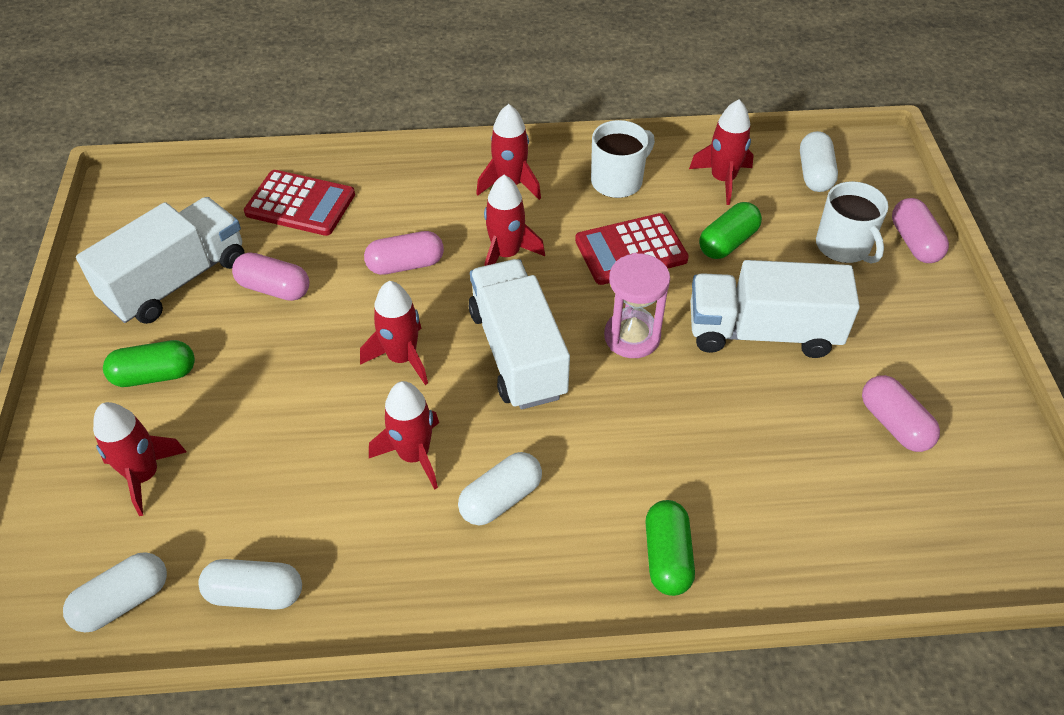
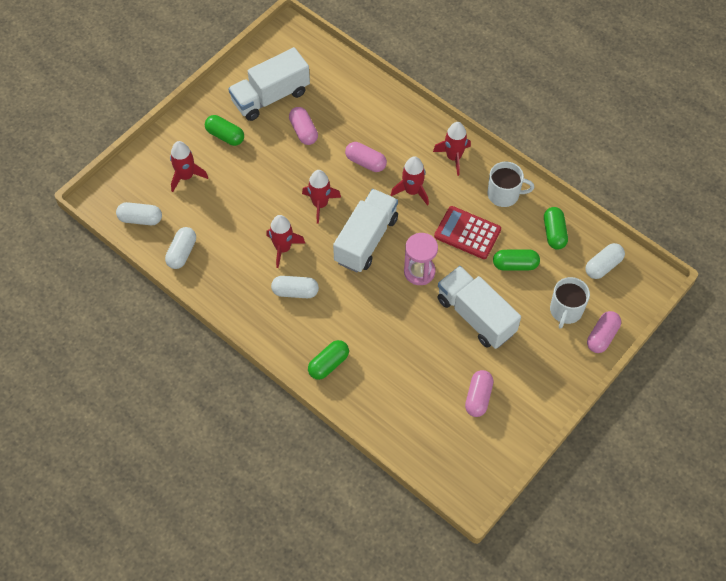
camera: 45 degrees right, 10 degrees up
white truck [76,197,244,324] -> white truck turned 150 degrees clockwise [228,47,310,121]
white capsule [198,559,302,610] -> white capsule turned 60 degrees clockwise [165,227,196,269]
red calculator [244,170,355,236] -> none
red rocket [689,99,754,205] -> green capsule [544,207,568,250]

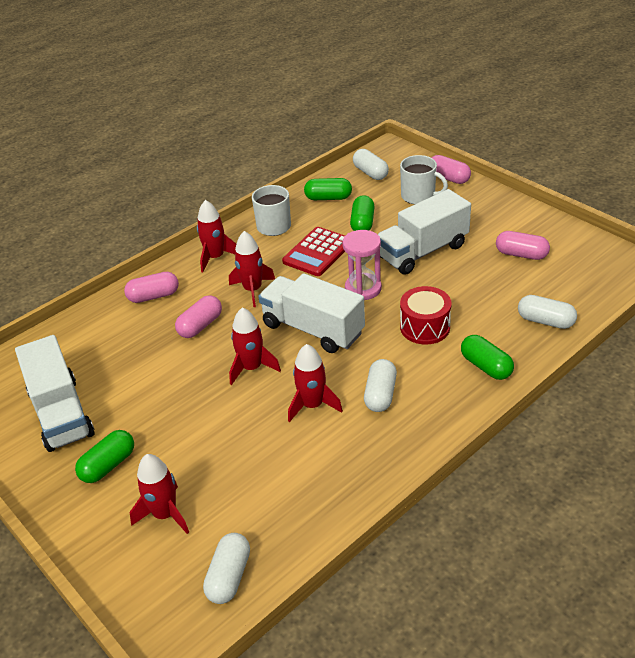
camera: 80 degrees left, 20 degrees down
white capsule [165,227,196,269] -> white capsule moved to [518,295,577,329]
pink capsule [289,107,318,145] -> pink capsule moved to [124,272,179,303]
none -> red drum [400,286,451,344]

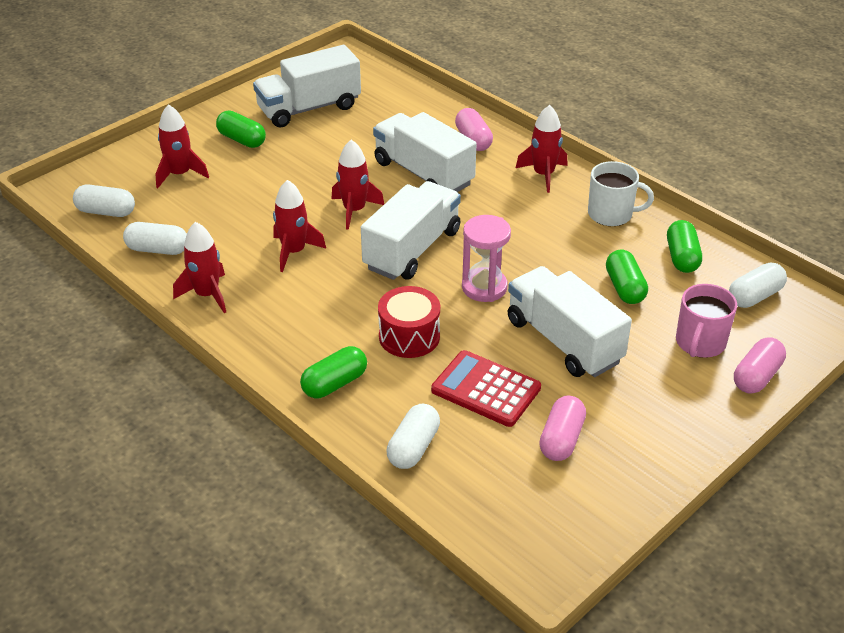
camera: 85 degrees right, 0 degrees up
pink capsule [175,295,222,338] -> white truck [373,112,476,192]
red rocket [229,231,275,307] -> red rocket moved to [173,222,226,313]
red calculator [282,227,345,276] -> red calculator moved to [431,350,541,427]
green capsule [350,195,375,231] -> green capsule turned 75 degrees clockwise [606,250,648,304]
white capsule [364,359,397,412] -> white capsule moved to [123,222,187,255]
white mug [400,155,448,204] -> pink mug [676,284,737,358]

